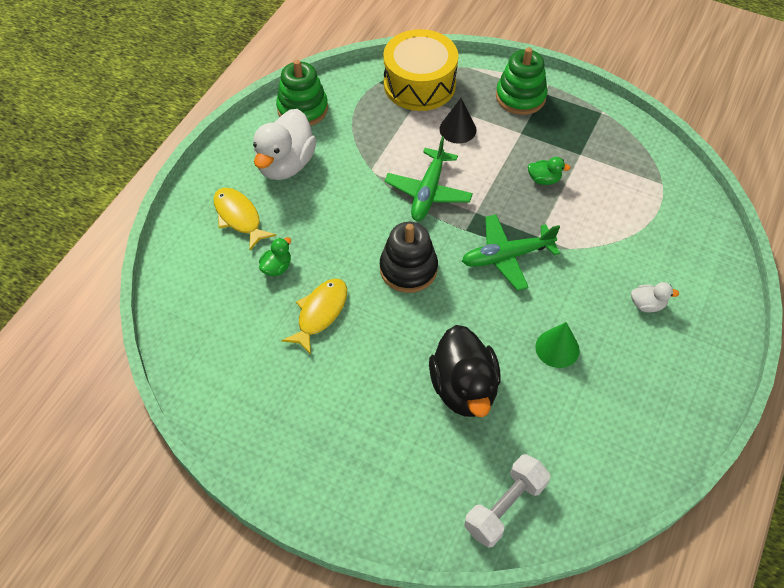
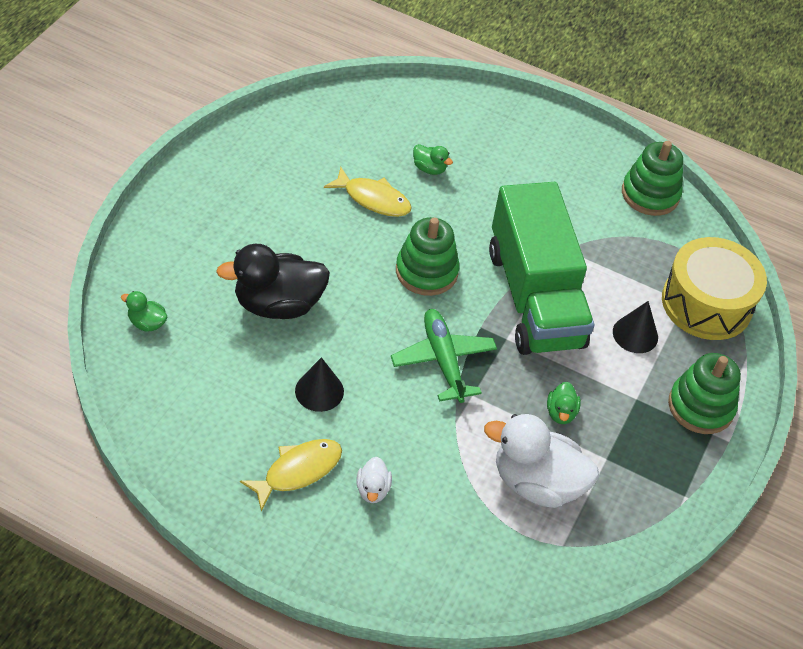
camera: 85 degrees right, 5 degrees down
yellow fish [214,188,276,250] -> yellow fish moved to [240,439,342,511]
white duck [253,109,317,180] -> white duck moved to [484,414,599,508]
black stacking toy [380,222,438,293] -> green stacking toy [396,217,460,296]
green plane [385,136,473,221] -> green truck [489,182,594,355]
white dumbbell [464,454,550,548] -> green duck [121,291,167,332]
green cone [535,322,580,368] -> black cone [295,357,344,412]

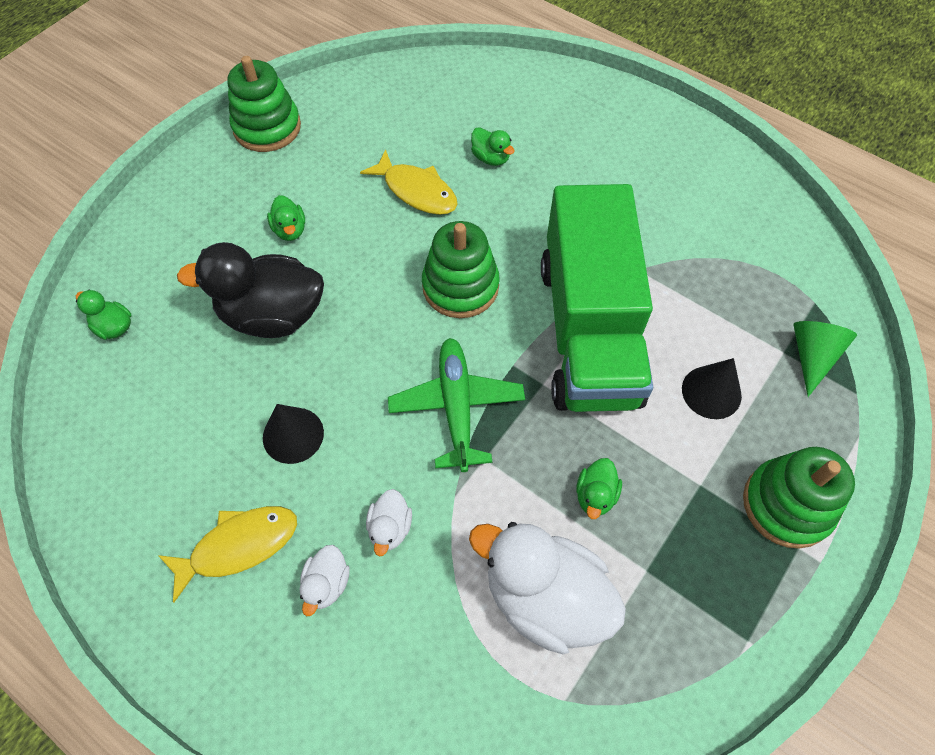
camera: 15 degrees right, 10 degrees up
green stacking toy [622,141,683,216] -> green stacking toy moved to [227,56,301,152]
yellow drum [662,237,767,340] -> green cone [793,321,857,397]
none -> green duck [267,195,305,241]
none -> white duck [366,489,412,557]

